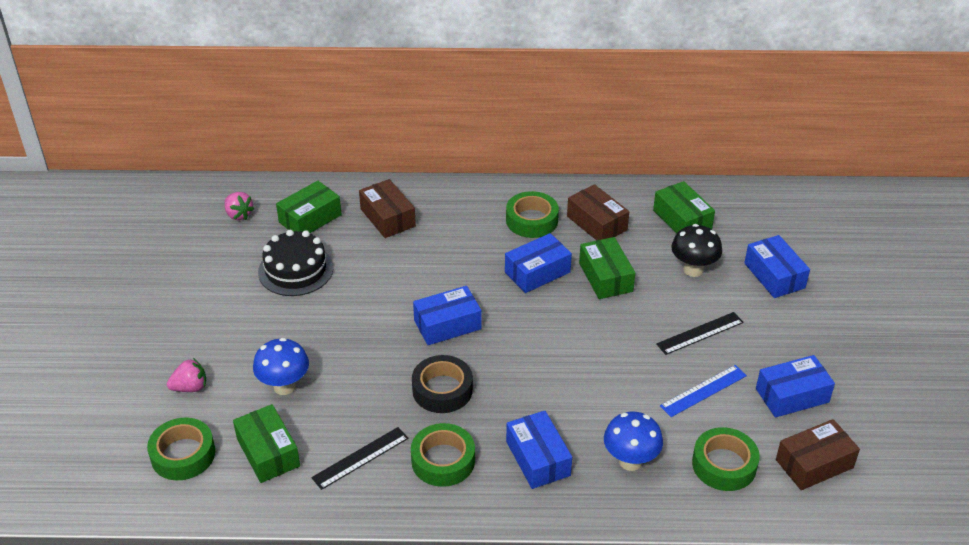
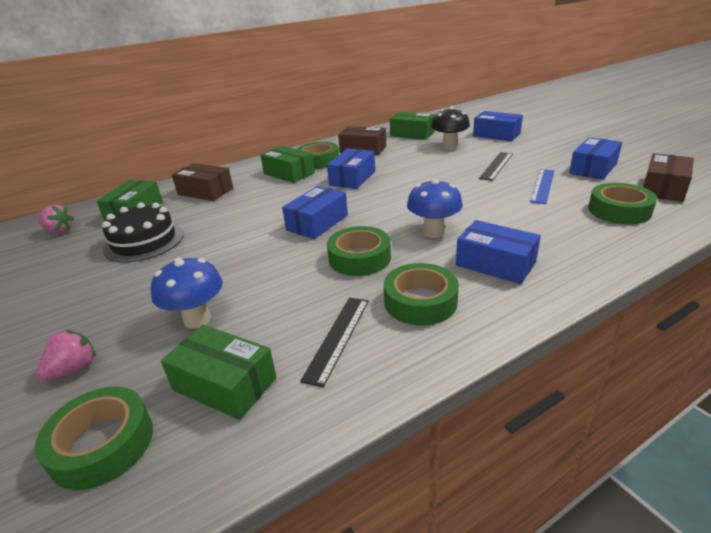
camera: 30 degrees left, 10 degrees down
black tape [412,355,473,413] -> green tape [327,226,391,276]
green box [579,237,635,299] -> green box moved to [260,146,315,183]
blue mushroom [604,412,663,471] -> blue mushroom moved to [407,179,463,238]

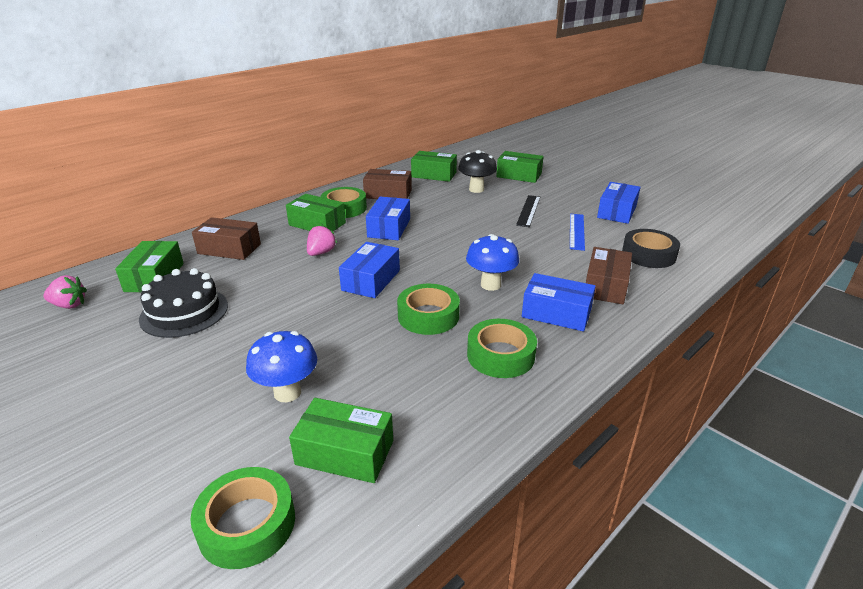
camera: 15 degrees left, 0 degrees up
pink strawberry [36,330,96,381] -> pink strawberry moved to [307,225,337,256]
black ruler [300,297,369,387] -> none
blue box [473,111,523,141] -> green box [496,151,544,183]
green tape [588,183,657,224] -> black tape [622,229,680,268]
brown box [643,153,694,202] -> brown box moved to [586,247,632,304]

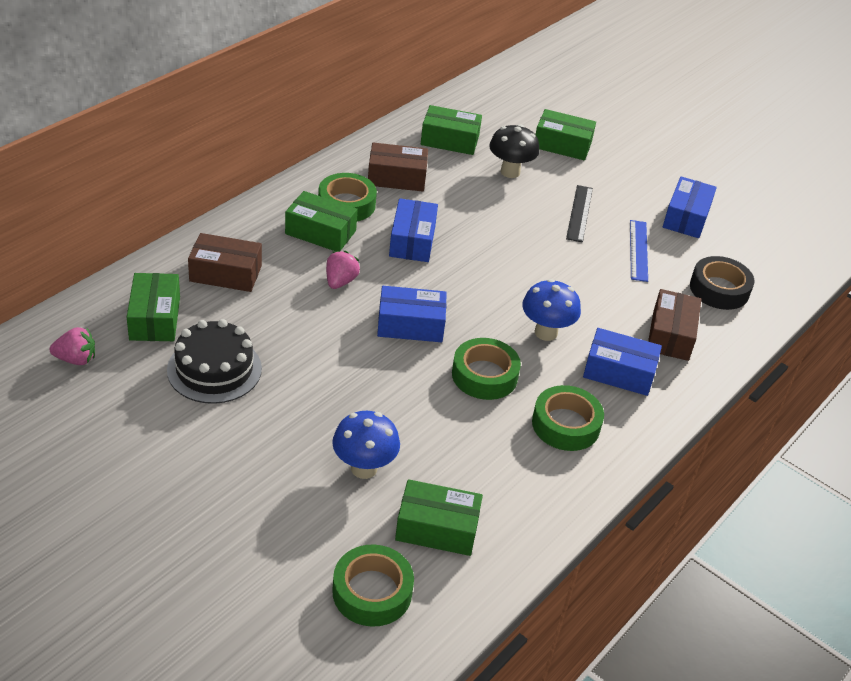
camera: 10 degrees left, 10 degrees up
blue box [339,242,400,298] -> blue box turned 75 degrees clockwise [377,286,447,342]

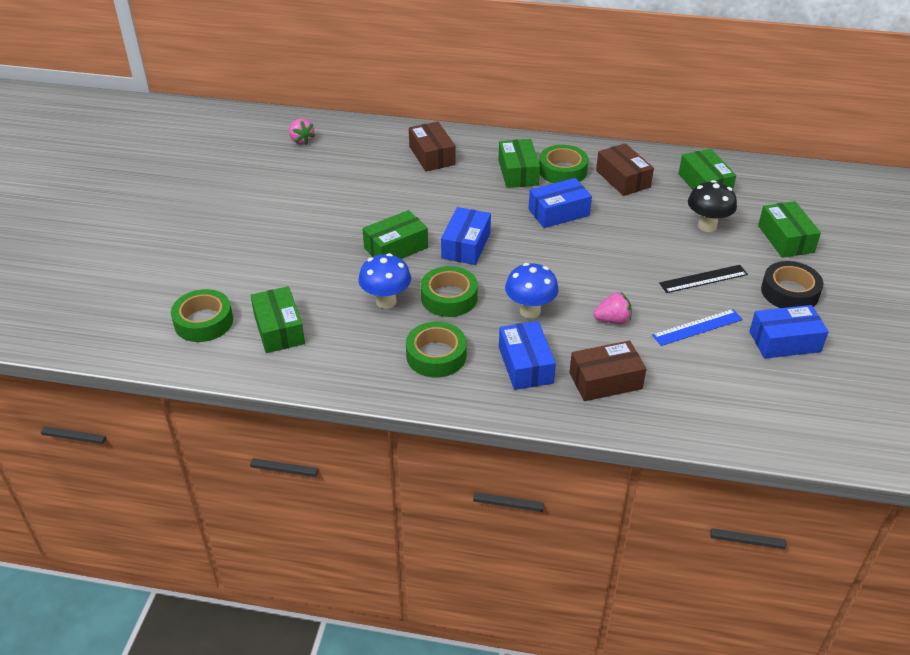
camera: 65 degrees right, 0 degrees up
green box [127,273,180,341] -> green box moved to [363,210,428,259]
black cake [167,319,262,404] -> none
pink strawberry [326,251,360,289] -> pink strawberry moved to [594,292,632,324]
blue mushroom [332,411,400,479] -> blue mushroom moved to [358,253,411,309]
blue box [377,286,447,342] -> blue box turned 45 degrees clockwise [441,207,491,265]
black tape [690,256,755,310] -> black tape moved to [761,261,823,308]

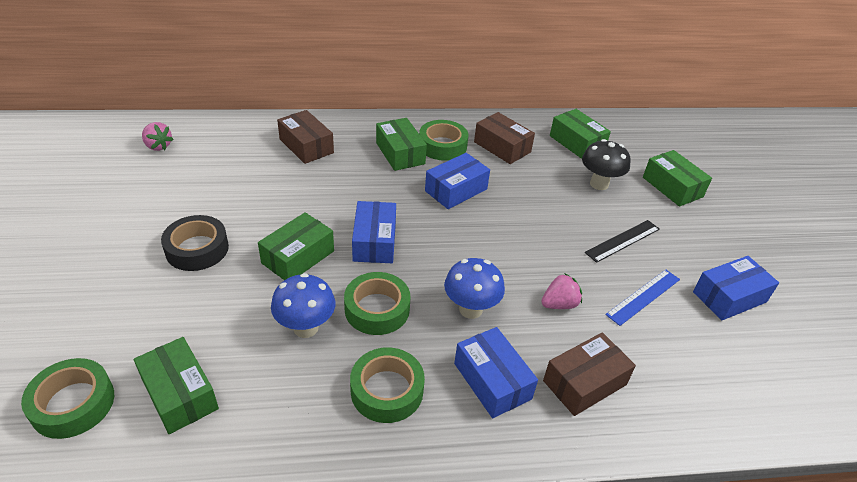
camera: 20 degrees left, 0 degrees up
black tape [761,261,823,308] -> black tape moved to [161,215,229,271]

